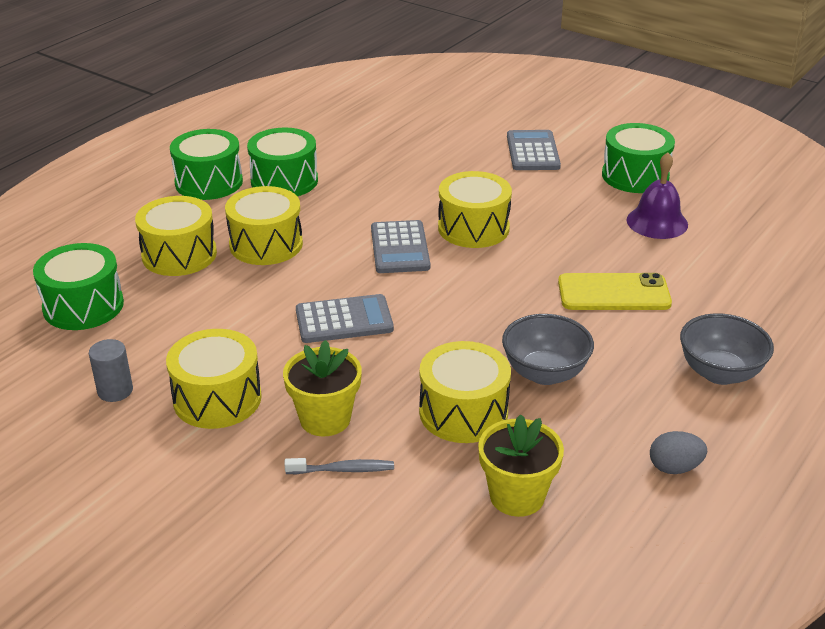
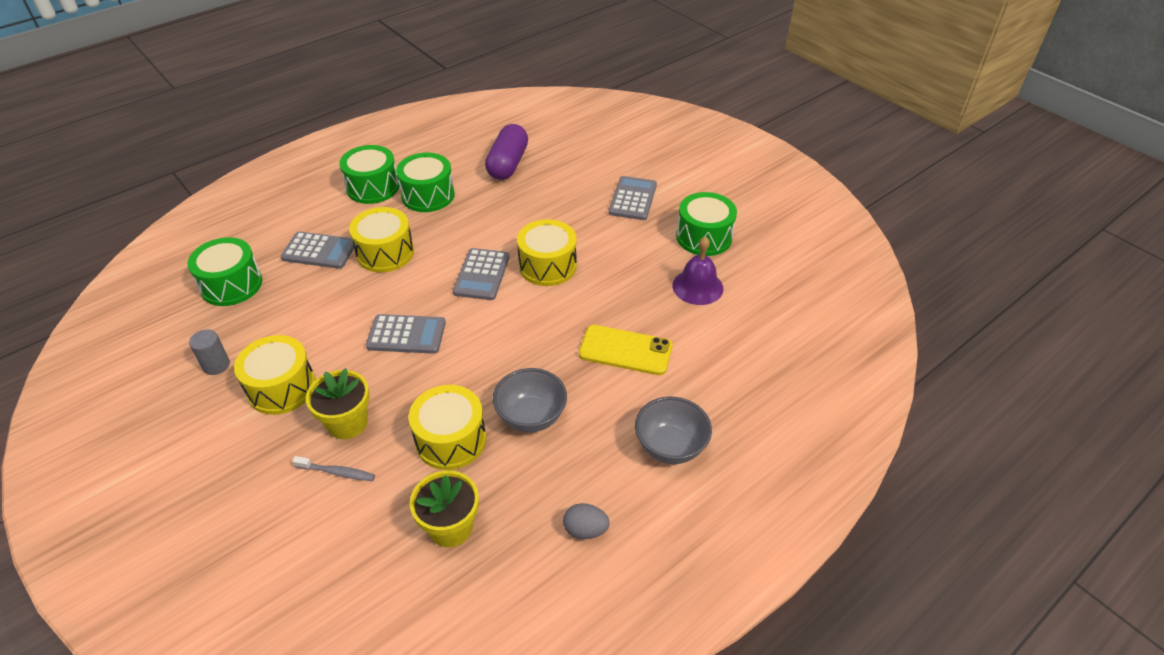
camera: 15 degrees right, 10 degrees up
yellow drum [135,196,217,276] -> grey calculator [281,232,354,269]
none -> purple capsule [485,124,528,180]

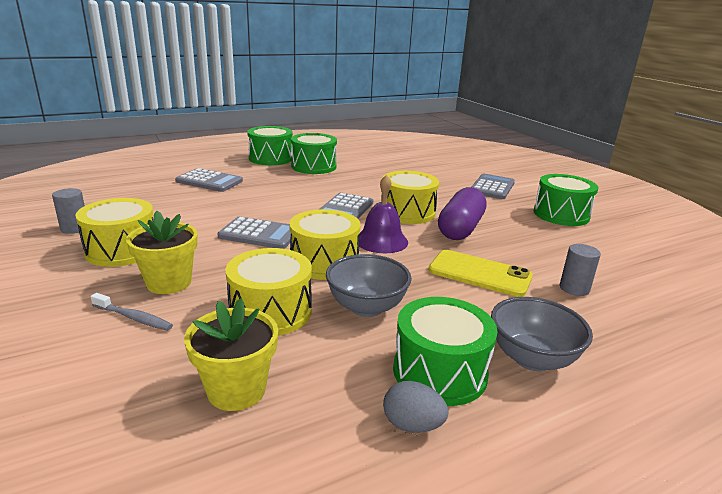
camera: 10 degrees right, 20 degrees down
green drum [187,237,262,306] -> green drum moved to [393,297,498,406]
yellow drum [349,207,414,273] -> yellow drum moved to [289,209,361,280]
purple capsule [485,124,528,180] -> purple capsule moved to [438,187,486,240]
purple bell [672,236,723,305] -> purple bell moved to [357,175,408,253]
none -> grey cylinder [560,244,601,296]

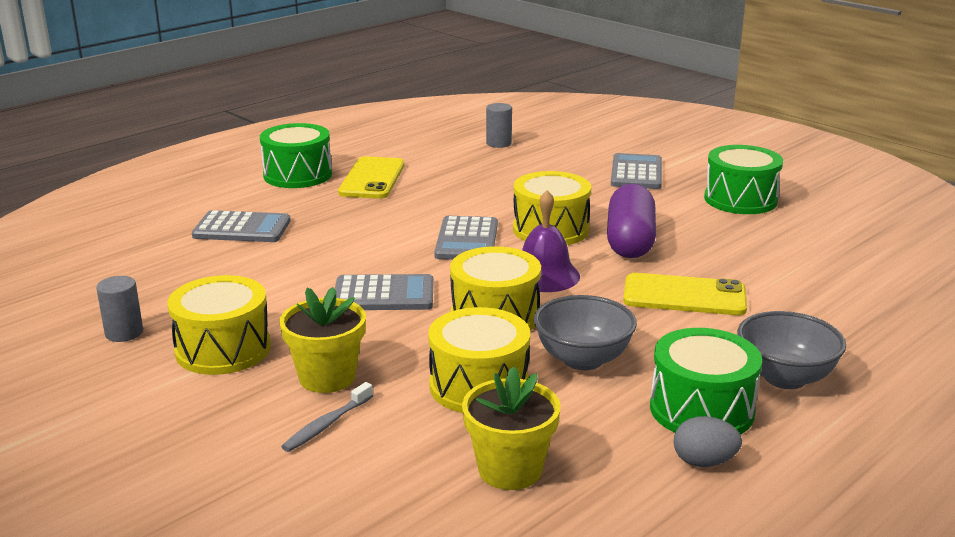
camera: 15 degrees left, 0 degrees up
grey toothbrush [91,293,173,331] -> grey toothbrush turned 120 degrees clockwise [281,382,373,452]
green drum [291,133,337,174] -> yellow phone [338,156,404,199]
grey cylinder [560,244,601,296] -> grey cylinder moved to [486,103,512,148]

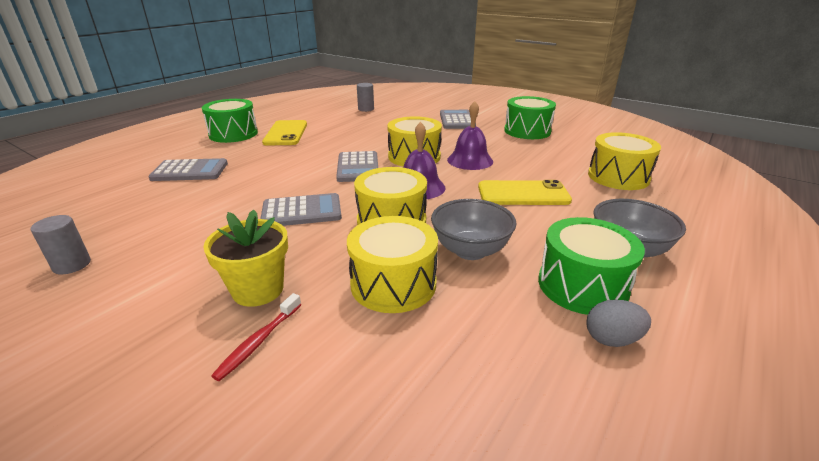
camera: 10 degrees left, 5 degrees up
yellow drum [167,275,271,375] -> yellow drum moved to [588,132,661,190]
grey toothbrush [281,382,373,452] -> red toothbrush [211,293,301,381]
yellow flower pot [462,366,561,490] -> none
purple capsule [607,184,656,258] -> purple bell [447,101,493,170]

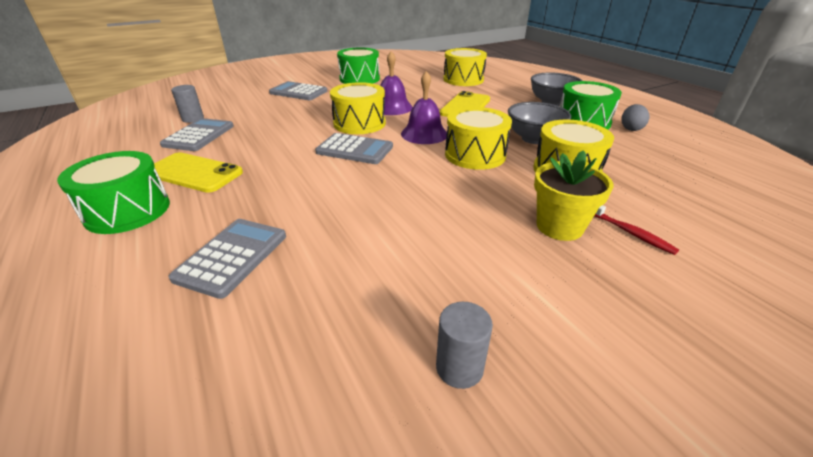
camera: 65 degrees left, 5 degrees up
grey calculator [260,193,342,226] -> grey calculator moved to [160,118,234,151]

